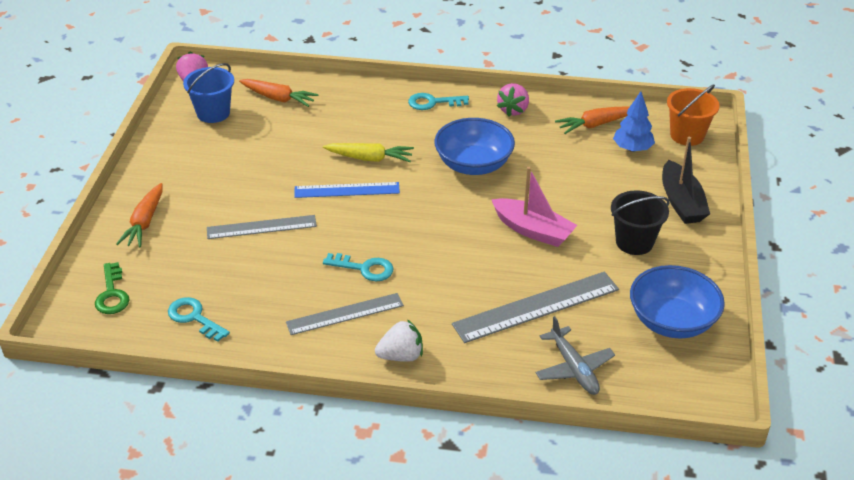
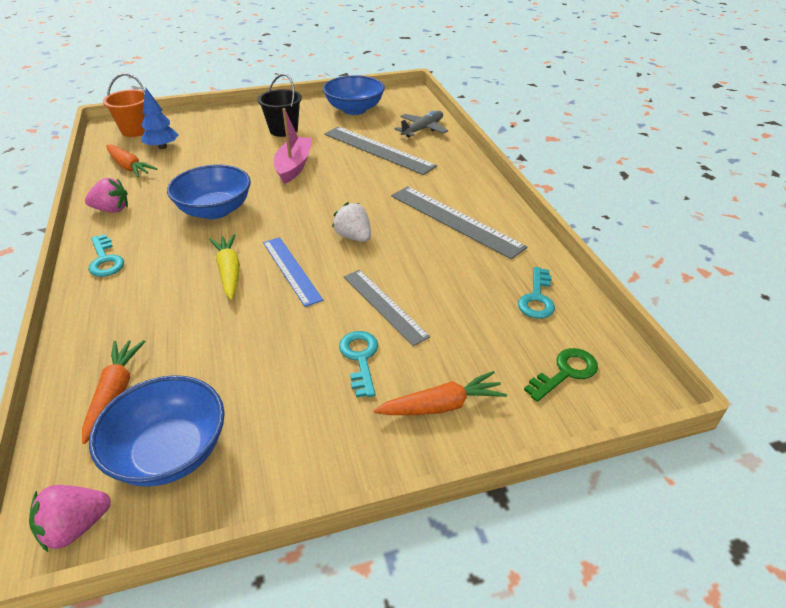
camera: 115 degrees left, 0 degrees up
blue bucket [183,63,234,123] -> blue bowl [89,375,225,487]
grey ruler [286,293,404,335] -> grey ruler [391,186,528,259], size x1.50
turquoise key [323,253,393,281] -> turquoise key moved to [339,331,378,398]
white strawberry [375,319,423,362] -> white strawberry moved to [332,202,371,242]
black boat [662,137,710,224] -> none

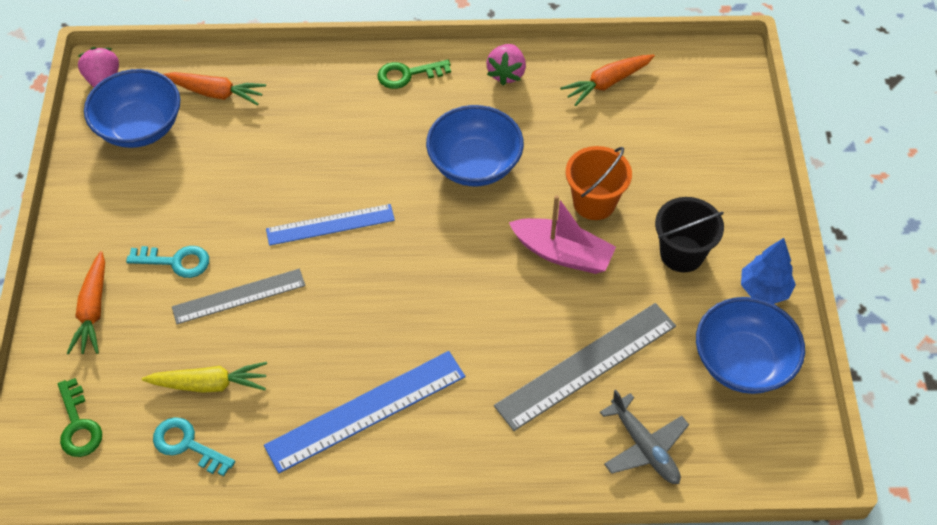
camera: 105 degrees right, 15 degrees up
turquoise key [88,234,124,277] -> green key [377,60,451,89]
orange bucket [103,73,146,137] -> orange bucket moved to [566,146,632,220]
blue tree [141,88,179,149] -> blue tree moved to [741,238,796,304]
yellow carrot [209,234,240,300] -> yellow carrot moved to [142,362,267,393]
white strawberry [332,202,371,242] -> none
grey ruler [391,186,528,259] -> blue ruler [264,351,466,473]

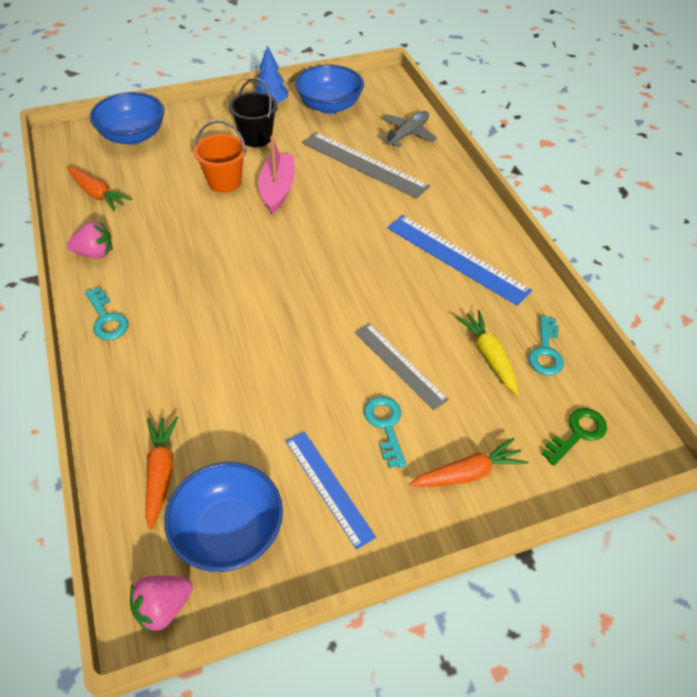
camera: 110 degrees left, 5 degrees down
blue ruler [266,204,395,246] -> blue ruler moved to [286,431,376,550]
green key [377,60,451,89] -> turquoise key [85,287,129,340]
blue bowl [426,105,524,186] -> blue bowl moved to [90,92,164,145]

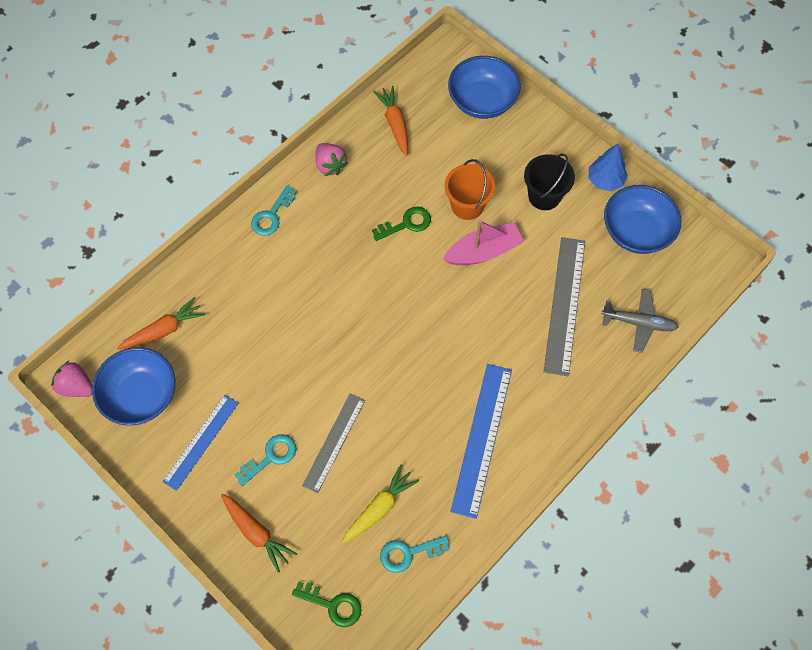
camera: 65 degrees right, 15 degrees up
orange carrot [67,166,132,211] -> orange carrot turned 150 degrees clockwise [373,86,408,156]
none -> green key [372,206,431,241]

